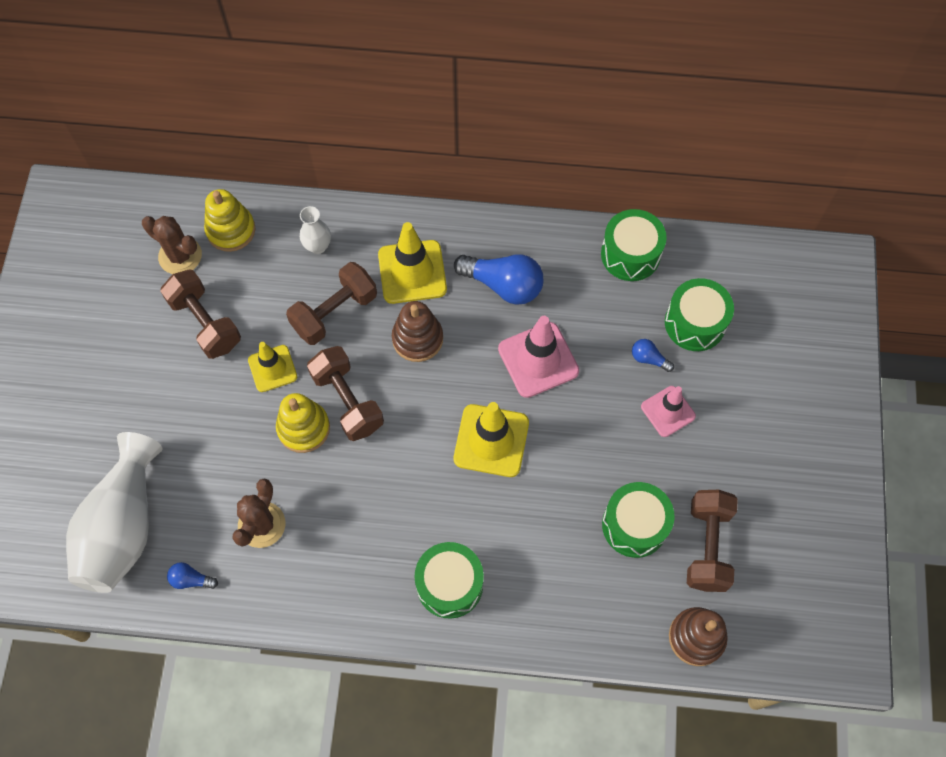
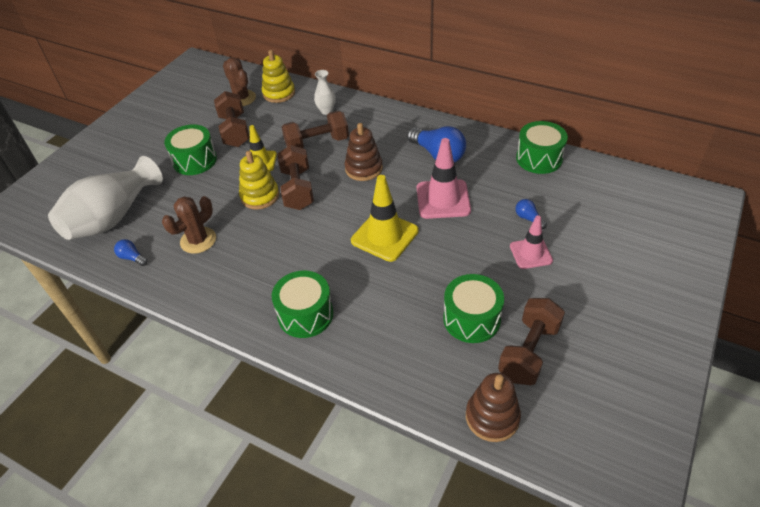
camera: 25 degrees right, 20 degrees down
yellow traffic cone [378,222,447,304] -> none
green drum [665,278,734,351] -> green drum moved to [164,125,217,175]

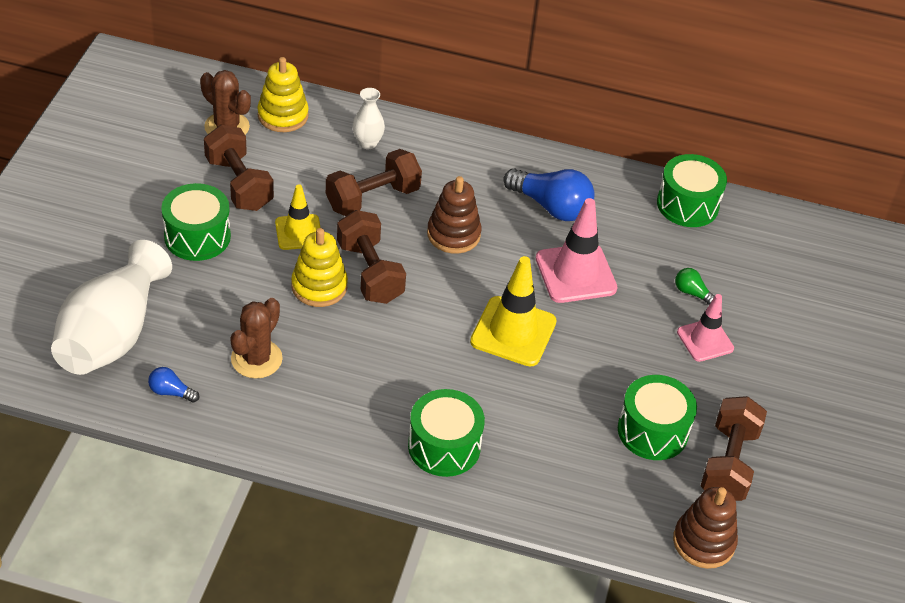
camera: 20 degrees left, 0 degrees up
blue light bulb [515,199,547,229] -> green light bulb [675,268,715,305]

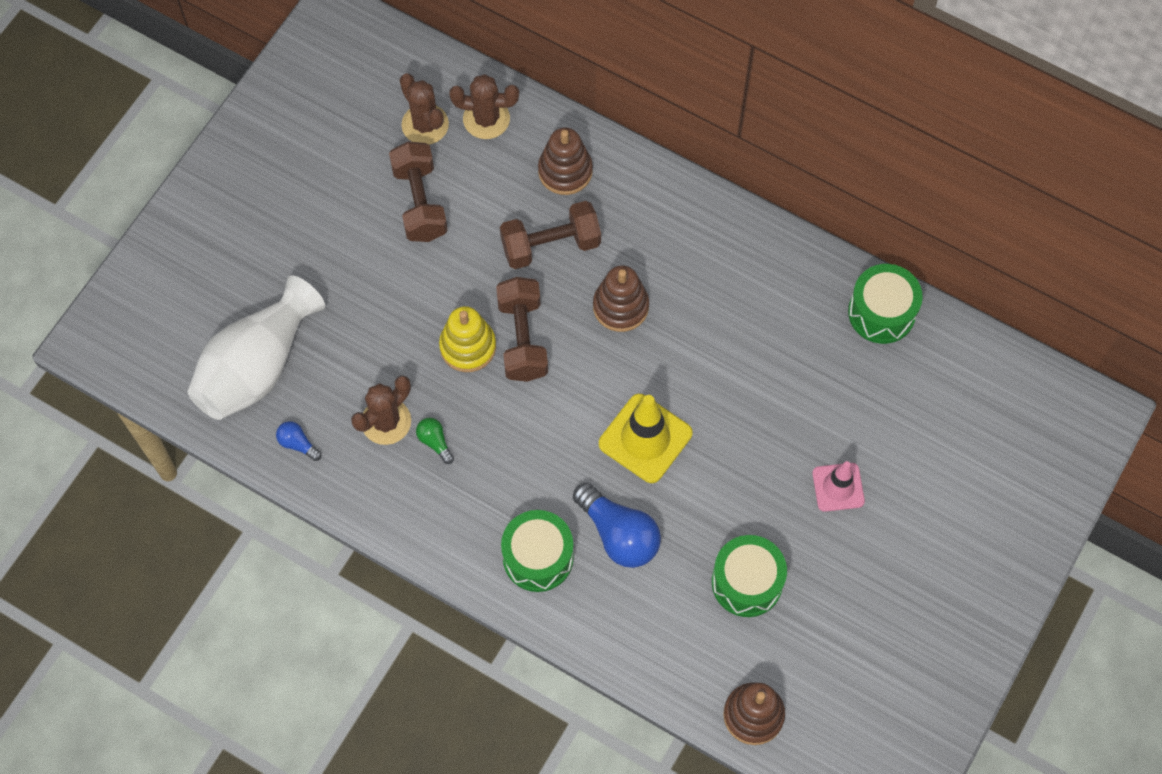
camera: 20 degrees right, 20 degrees up
green drum [161,183,231,261] -> none
yellow stacking toy [257,57,308,132] -> brown cactus [449,74,519,139]
yellow traffic cone [275,184,321,250] -> none
white vase [353,88,385,149] -> brown stacking toy [538,127,593,195]
blue light bulb [503,169,595,221] -> blue light bulb moved to [573,483,661,568]
pink traffic cone [536,198,617,303] -> none
green light bulb [675,268,715,305] -> green light bulb moved to [416,418,454,464]
brown dumbbell [701,396,767,501] -> none

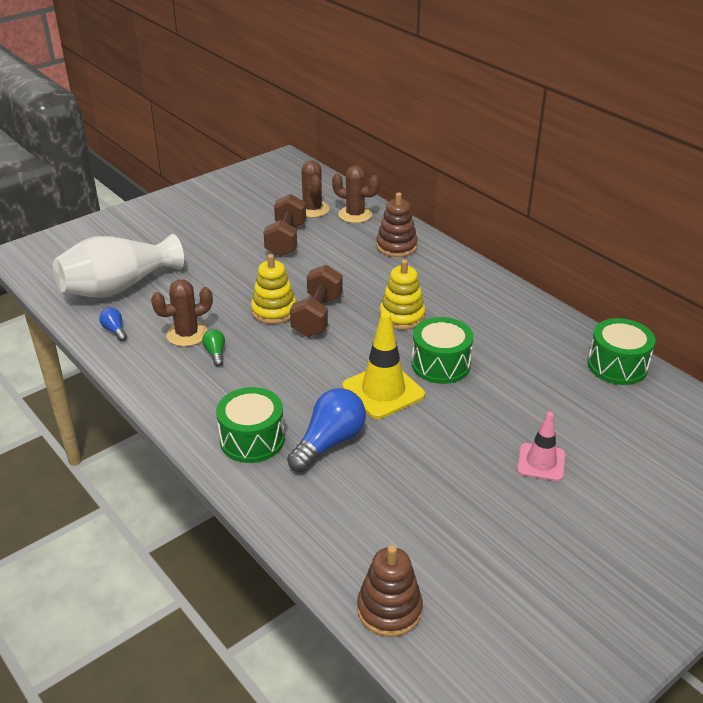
camera: 20 degrees right, 30 degrees down
brown dumbbell [500,201,601,269] -> none
blue light bulb [573,483,661,568] -> blue light bulb turned 120 degrees counterclockwise [287,388,366,472]
brown stacking toy [593,265,649,332] -> yellow stacking toy [379,259,425,330]
green drum [712,535,787,617] -> green drum moved to [412,317,474,384]

